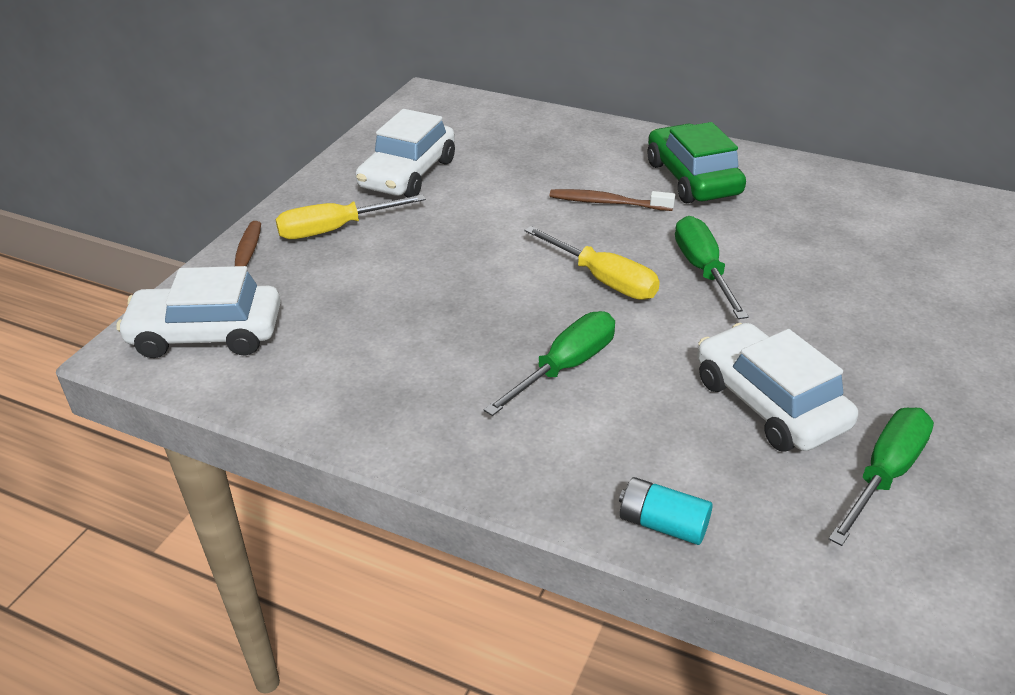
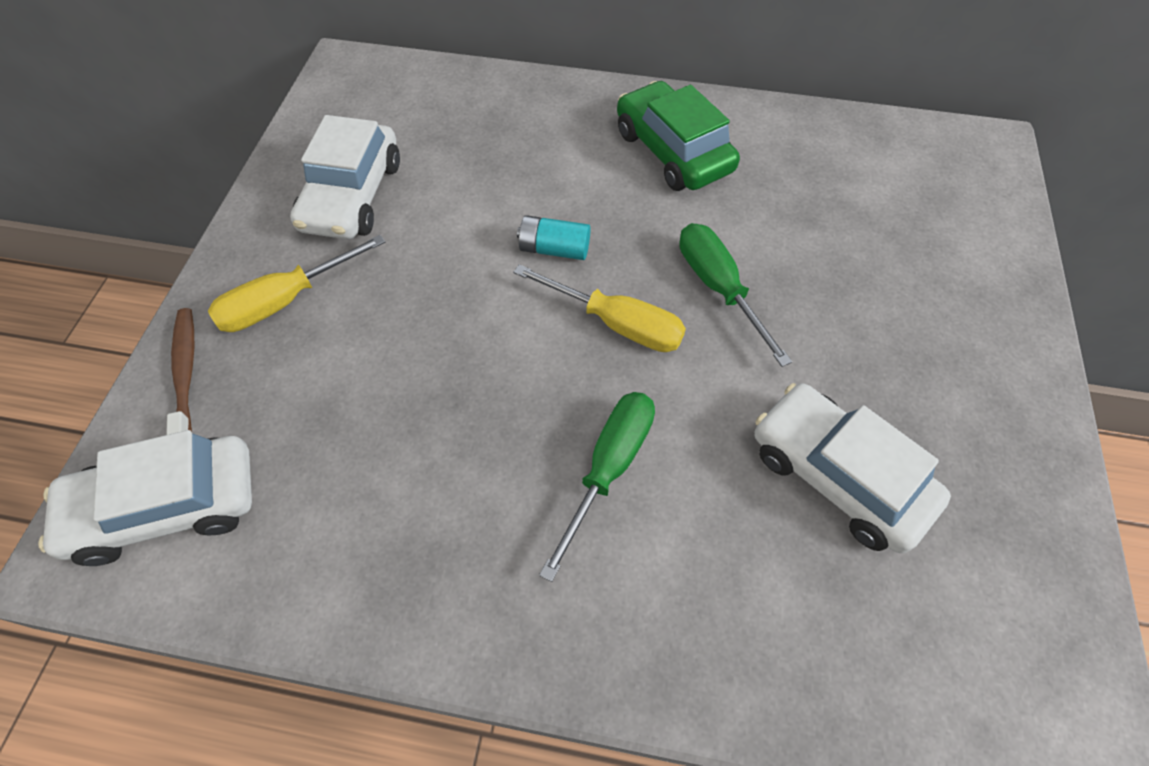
camera: 15 degrees left, 20 degrees up
brown toothbrush [550,189,675,211] -> none
turquoise battery [619,477,713,545] -> turquoise battery moved to [517,215,590,260]
green screwdriver [829,408,934,546] -> none

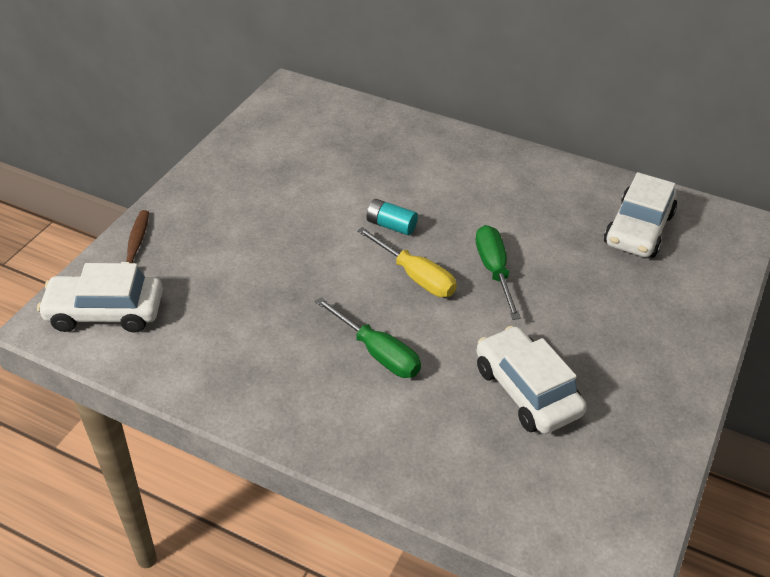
camera: 15 degrees right, 15 degrees down
yellow screwdriver [208,235,385,332] -> none
white car [290,115,400,239] -> white car moved to [604,172,677,258]
green screwdriver [539,392,655,582] -> green screwdriver turned 90 degrees clockwise [315,297,421,378]
green car [617,81,740,191] -> none

